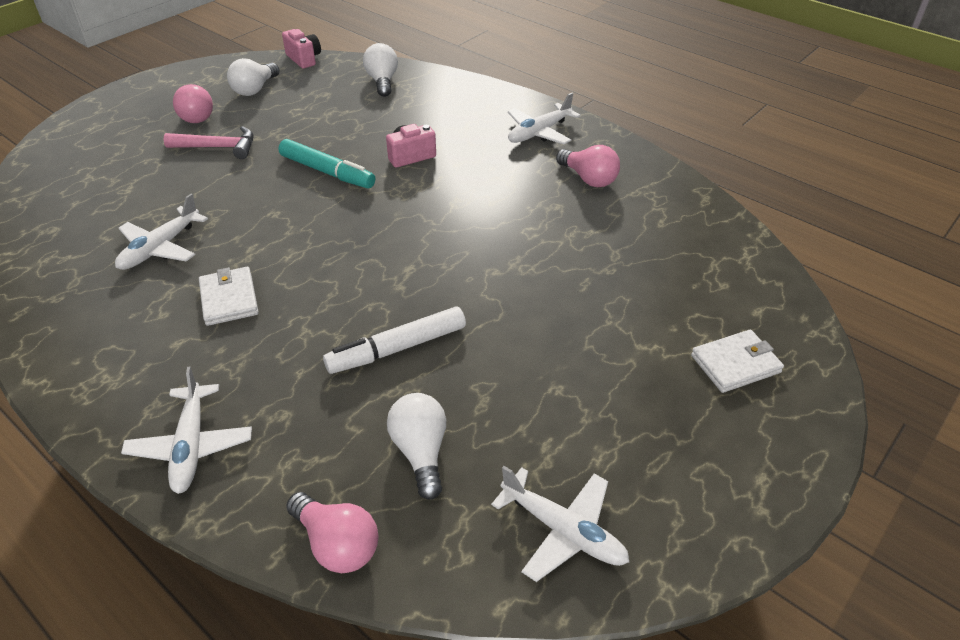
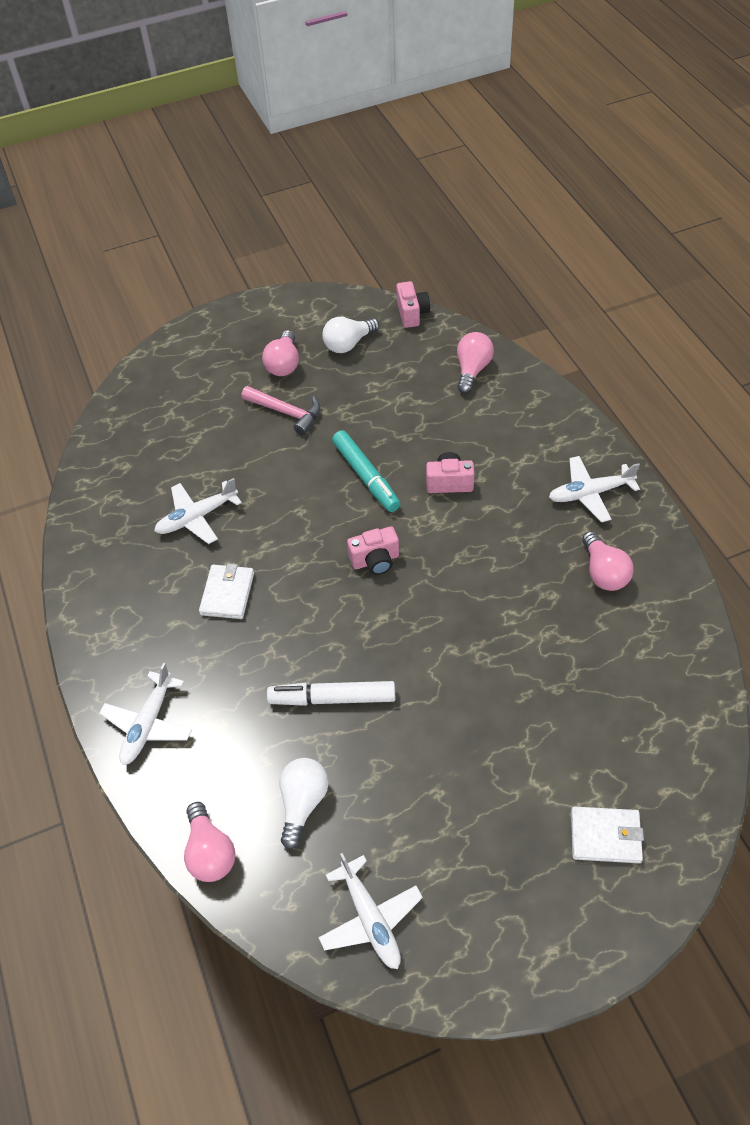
camera: 30 degrees right, 10 degrees up
white light bulb [363,43,398,97] -> pink light bulb [457,332,494,394]
none -> pink camera [347,526,399,575]

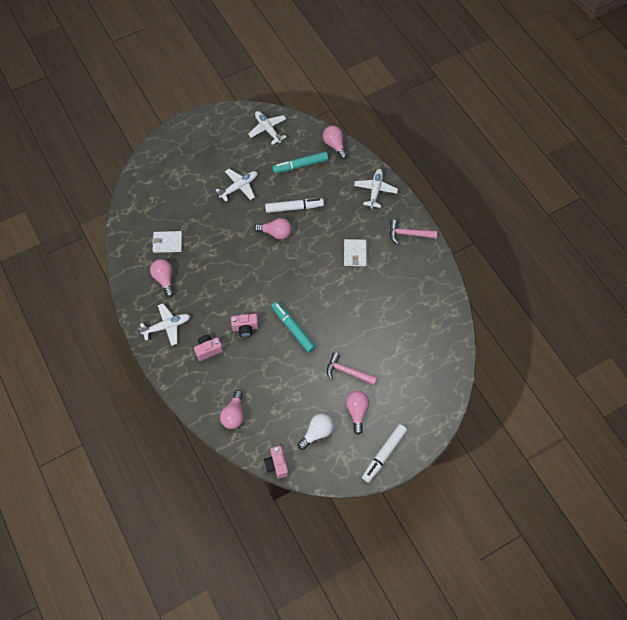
camera: 170 degrees right, 10 degrees up
white plane [154,478,242,544] -> white plane moved to [216,169,257,202]
white light bulb [280,758,329,850] -> turquoise marker [272,152,328,173]
pink camera [347,526,399,575] -> pink camera moved to [194,335,223,361]
white wallet [571,807,644,863] -> white wallet moved to [152,231,182,253]
none -> pink light bulb [254,218,291,239]
none -> white marker [362,424,407,483]
none -> pink hammer [390,220,437,244]

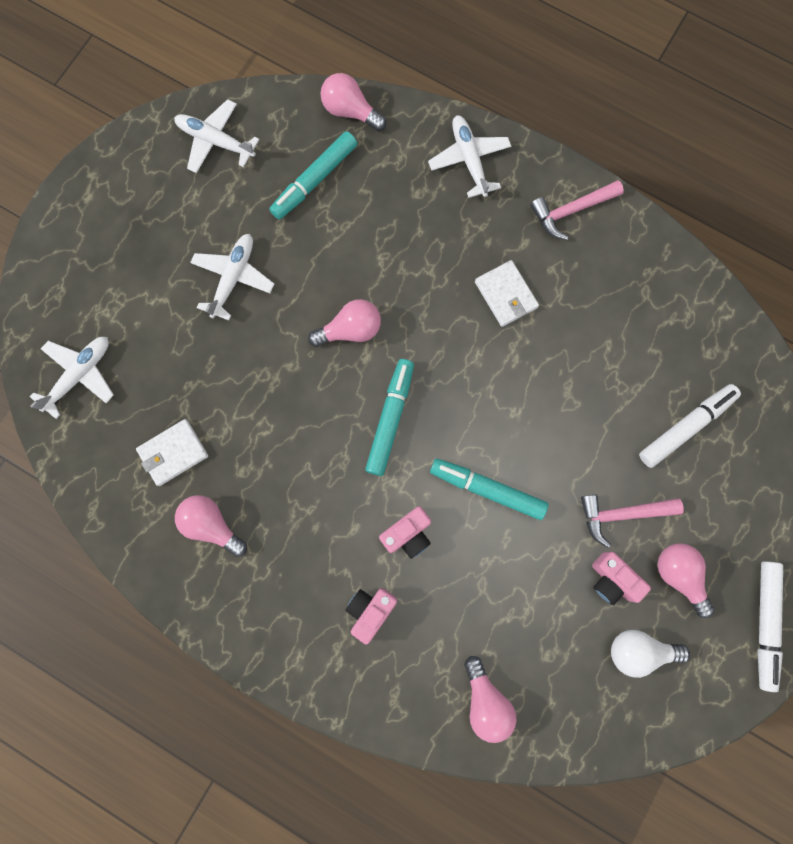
camera: 30 degrees left, 15 degrees up
white plane [139,304,190,346] -> white plane moved to [30,337,114,419]
pink camera [264,446,288,478] -> pink camera moved to [592,552,651,605]
white marker [265,198,324,213] -> white marker moved to [639,384,741,468]
white light bulb [298,413,334,450] -> white light bulb turned 105 degrees counterclockwise [611,630,690,678]
none -> turquoise marker [365,359,414,476]

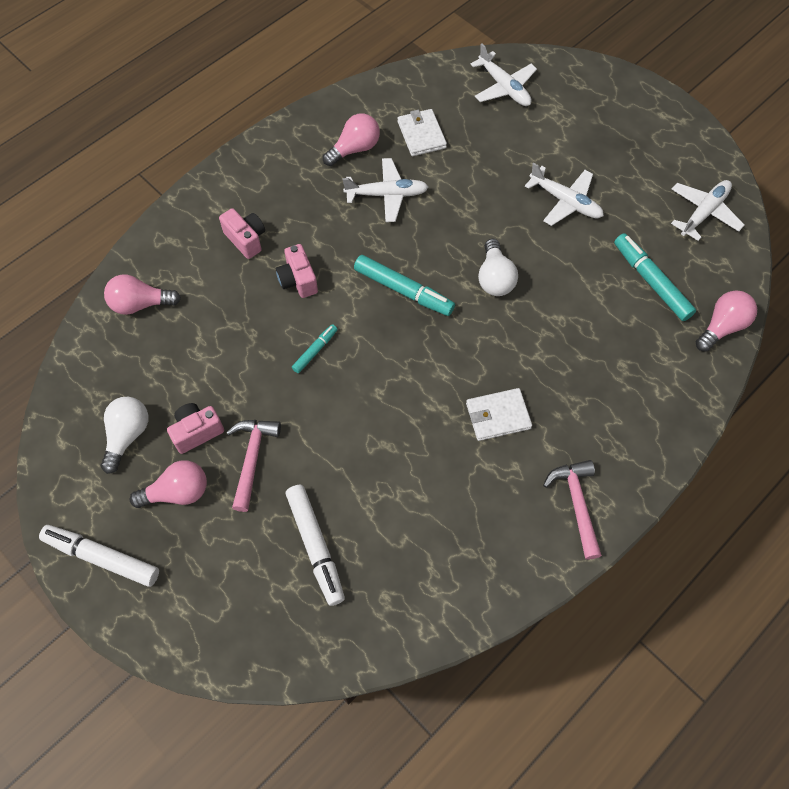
camera: 105 degrees right, 15 degrees down
pink light bulb [308,299,381,347] -> white light bulb [478,239,518,296]
white plane [428,115,511,198] -> white plane moved to [342,158,429,222]
turquoise marker [430,459,548,520] -> turquoise marker [292,324,338,373], size x0.55

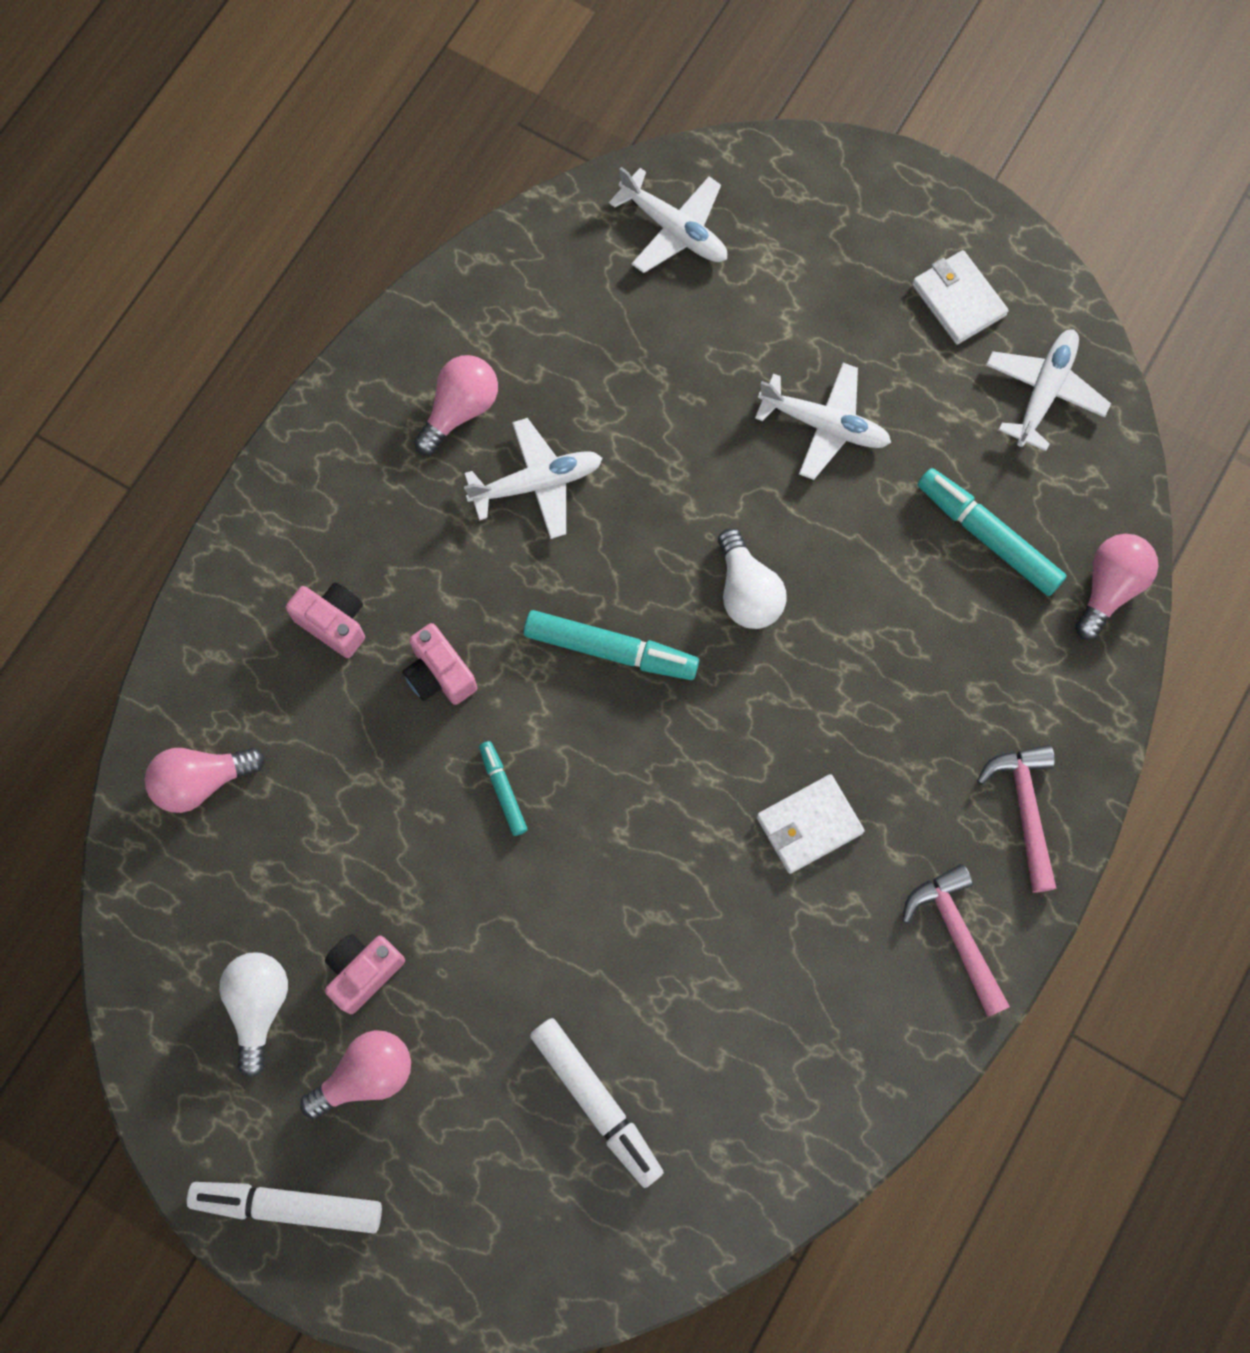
camera: 15 degrees left, 10 degrees up
pink hammer [227,420,281,512] -> pink hammer moved to [977,745,1057,893]
turquoise marker [292,324,338,373] -> turquoise marker turned 45 degrees counterclockwise [479,741,528,836]
white wallet [398,109,447,156] -> white wallet moved to [912,250,1009,345]

